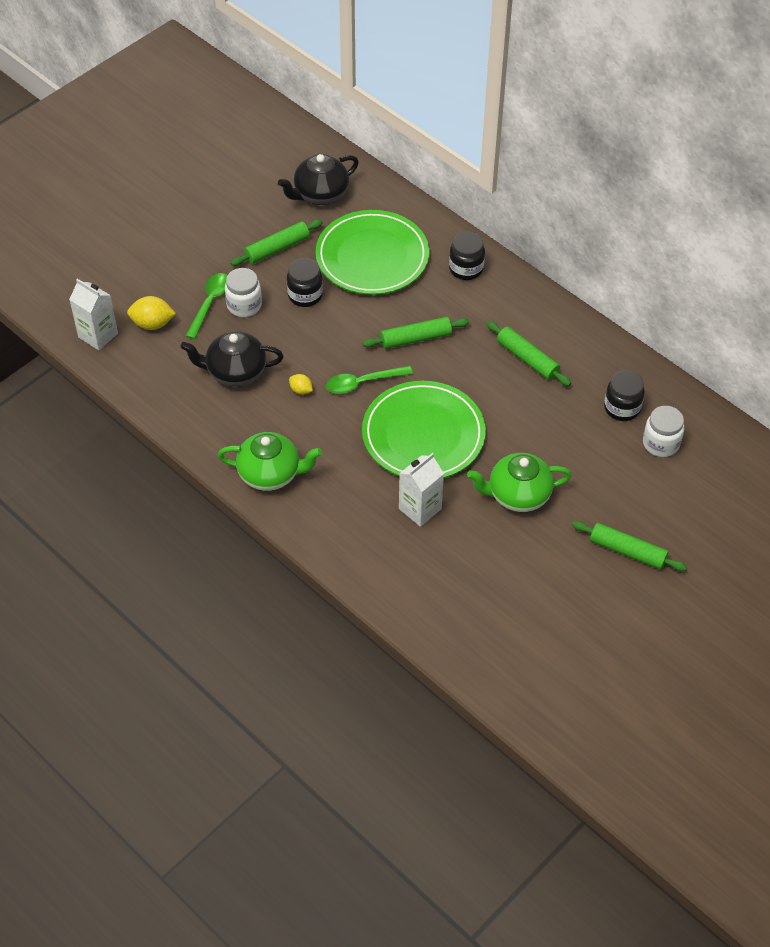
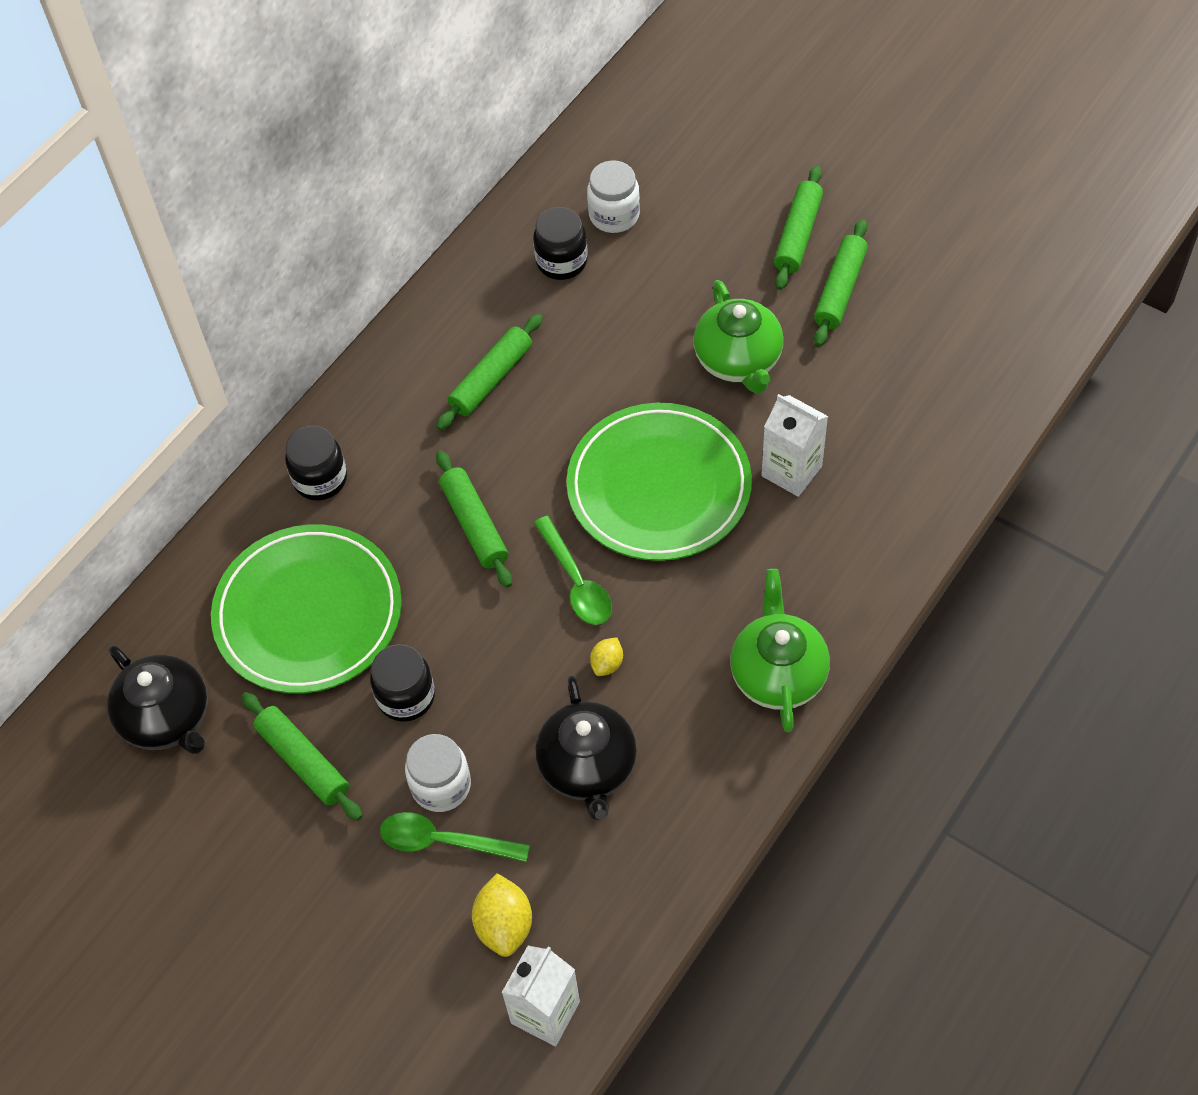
camera: 95 degrees left, 5 degrees up
none -> green rolling pin [814,219,868,346]

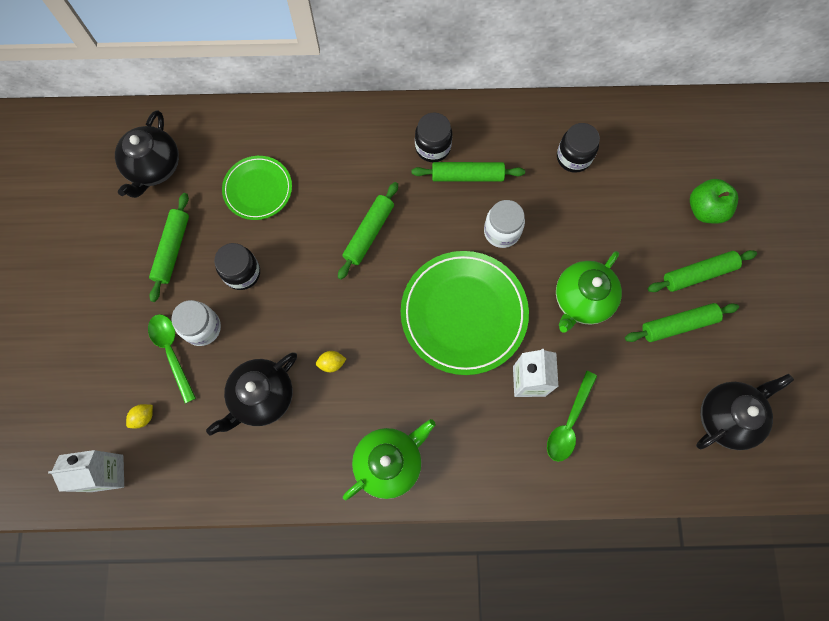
camera: 50 degrees right, 15 degrees up
green plate [211,524,402,694] -> green plate [222,156,292,220], size x0.58
black jar [285,426,347,500] -> black jar moved to [415,112,452,162]
yellow lemon [472,873,532,957] -> yellow lemon [126,404,153,428], size x0.58
green spoon [534,516,612,625] -> green spoon moved to [547,371,597,462]
white jar [587,160,640,233] -> white jar moved to [484,200,525,248]
none -> green apple [690,179,738,224]
none -> black teapot [696,374,794,450]

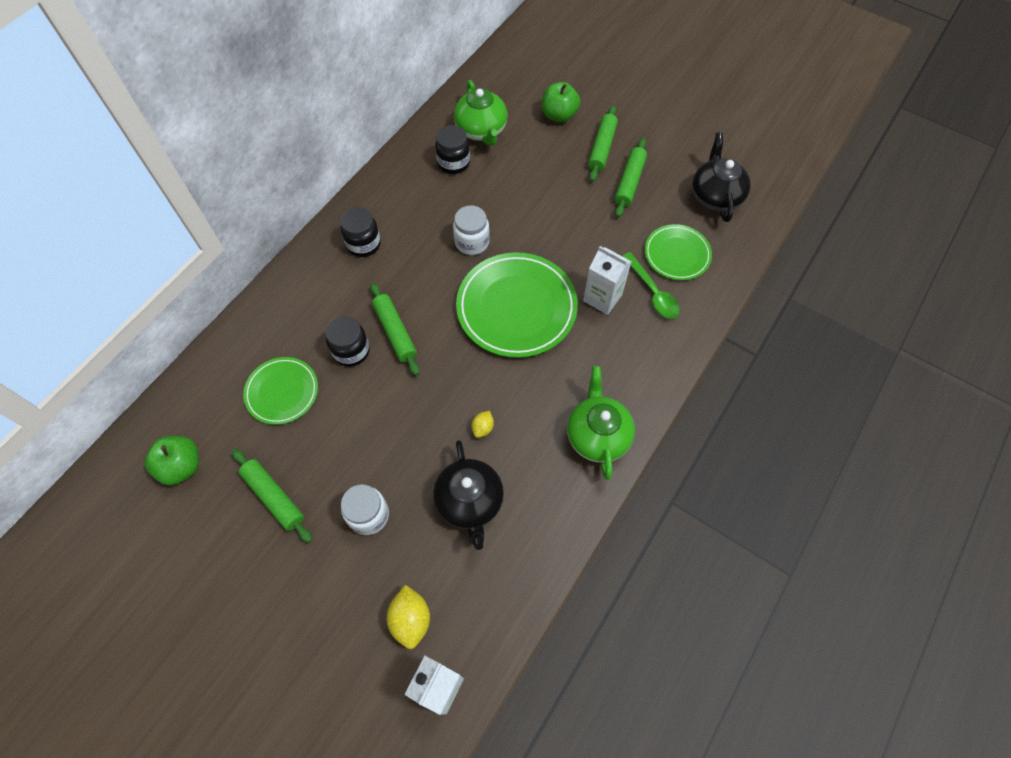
camera: 55 degrees left, 10 degrees down
black teapot [115,110,179,198] -> green apple [145,436,199,485]
yellow lemon [126,404,153,428] -> yellow lemon [387,585,430,649], size x1.73
green spoon [148,314,196,403] -> none
black jar [214,243,260,290] -> black jar moved to [326,316,370,367]
green rolling pin [412,162,525,182] -> none
green teapot [556,251,622,333] -> green teapot moved to [454,80,507,146]
none -> green plate [644,224,712,280]

